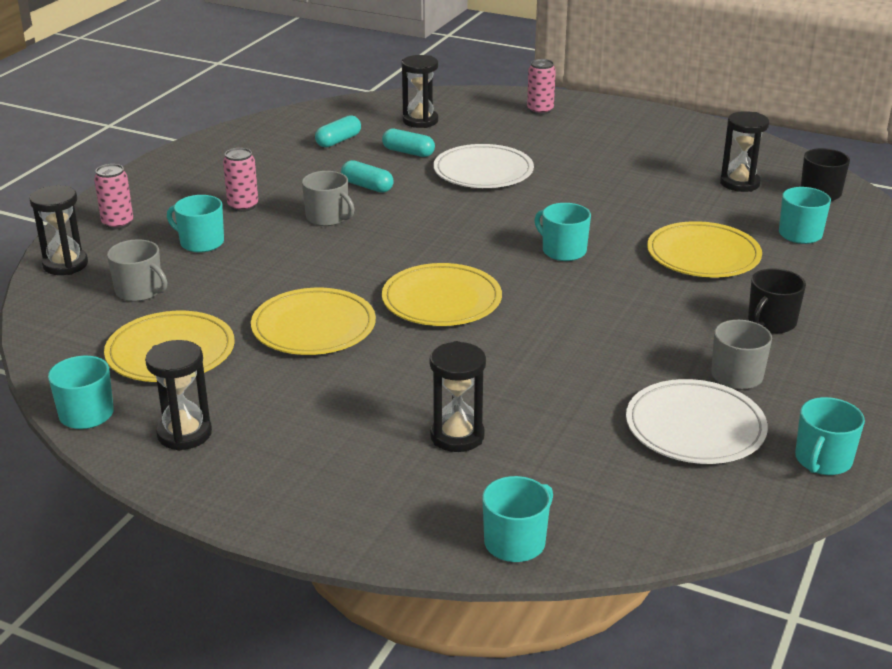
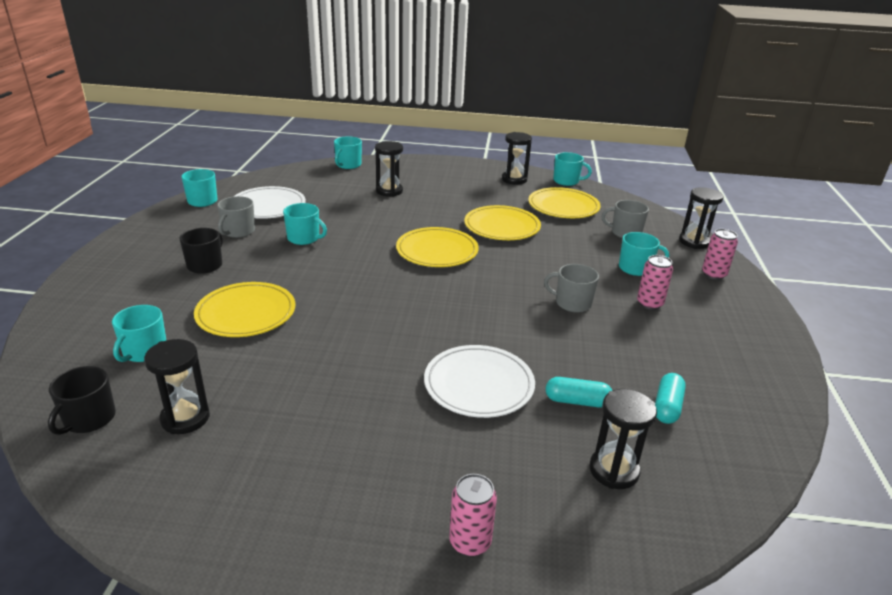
camera: 160 degrees right, 0 degrees up
turquoise capsule [341,160,394,193] -> none
turquoise mug [535,203,591,261] -> turquoise mug moved to [283,203,327,245]

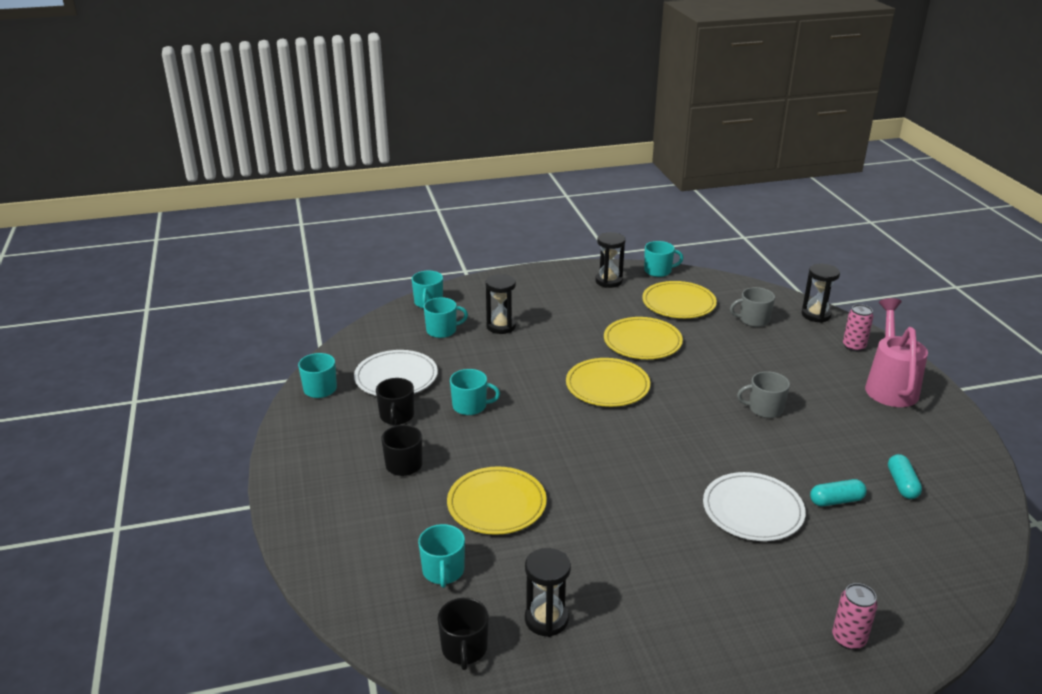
camera: 20 degrees left, 0 degrees up
grey mug [217,196,255,238] -> black mug [376,378,414,426]
black hourglass [590,389,657,489] -> none
turquoise mug [619,232,669,276] -> turquoise mug moved to [423,297,468,338]
pink can [637,255,673,310] -> none
none -> pink watering can [865,298,928,407]

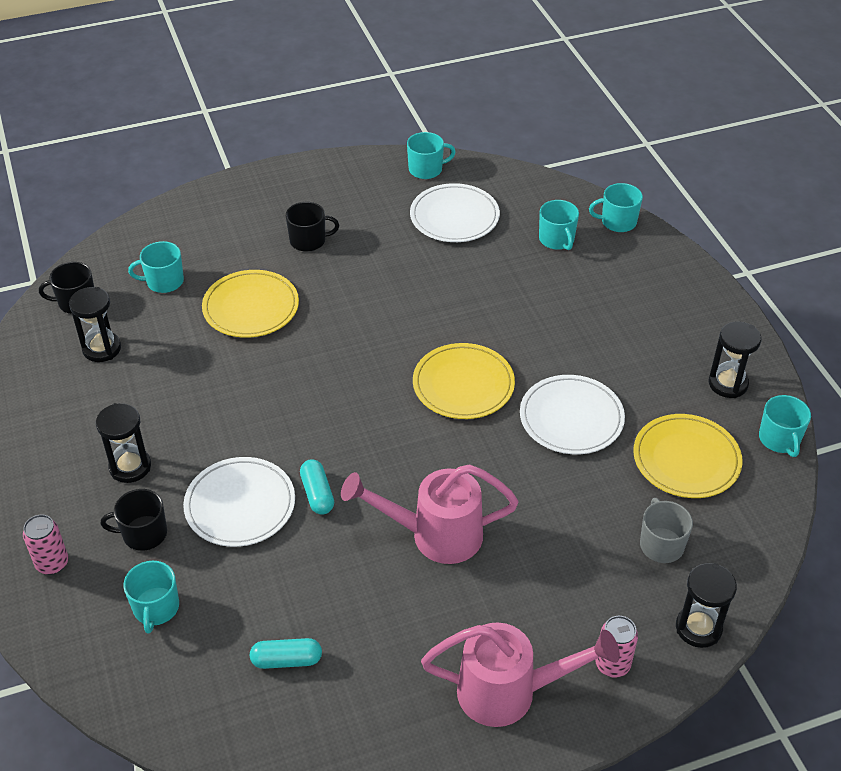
camera: 85 degrees right, 15 degrees up
black mug [376,378,414,426] -> black mug moved to [100,489,167,551]
turquoise mug [450,369,500,415] -> turquoise mug moved to [123,561,179,634]
black hourglass [485,274,516,334] -> black hourglass moved to [96,403,151,483]
yellow plate [604,317,683,359] -> white plate [520,375,625,454]
grey mug [737,371,790,418] -> pink watering can [341,464,519,564]
turquoise capsule [810,479,867,506] -> turquoise capsule moved to [300,459,334,515]

